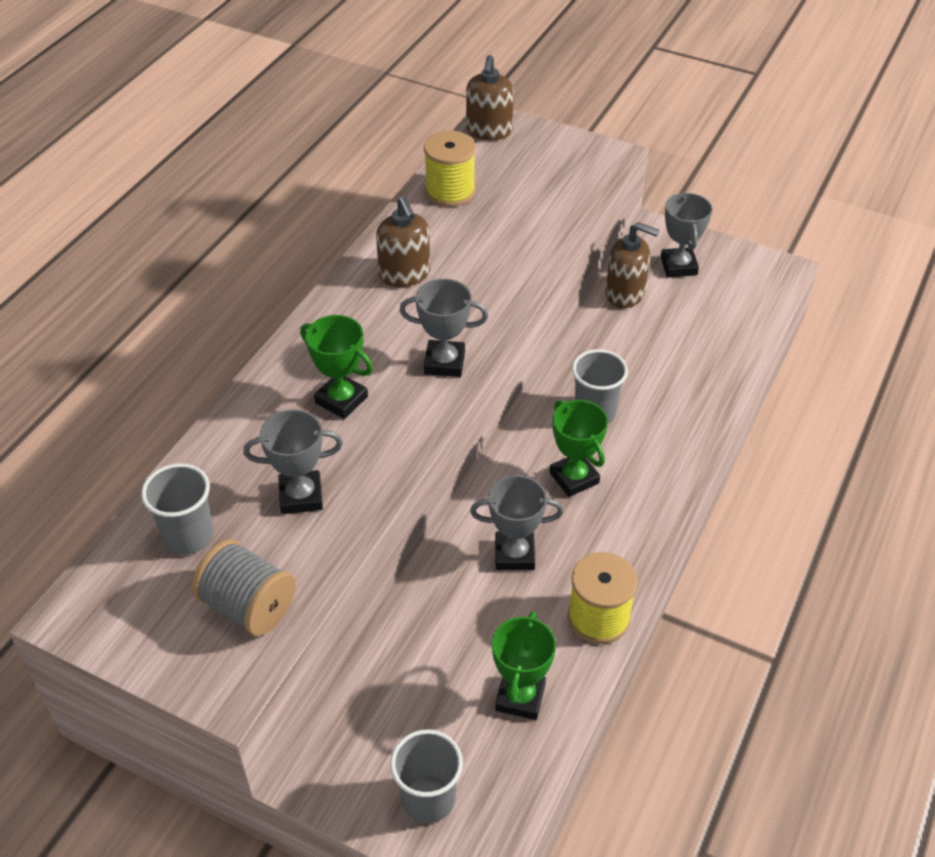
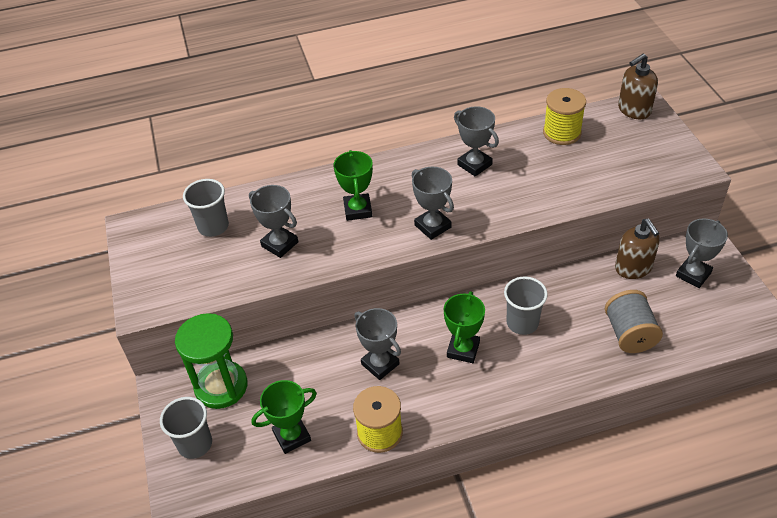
camera: 50 degrees right, 0 degrees up
grey spool [192,539,296,636] -> grey spool moved to [605,290,663,353]
brown soap dispenser [376,197,430,287] -> grey trophy [454,106,499,177]
none -> green hourglass [175,313,248,409]

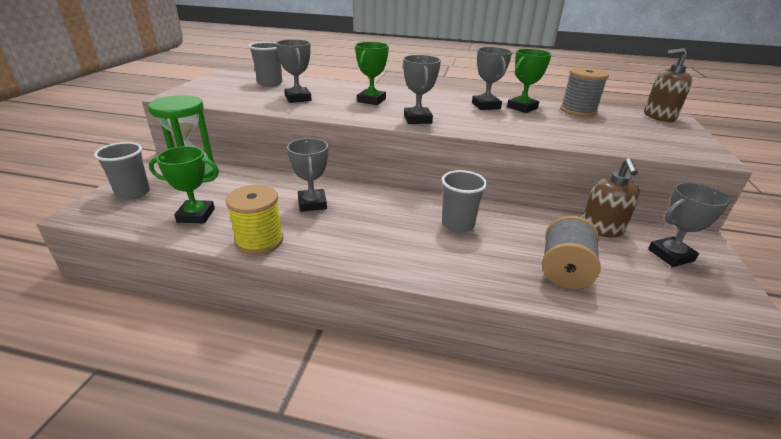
camera: 25 degrees right, 15 degrees down
green trophy [444,292,485,363] -> green trophy moved to [507,49,552,113]
yellow spool [543,88,586,145] -> grey spool [560,67,609,117]

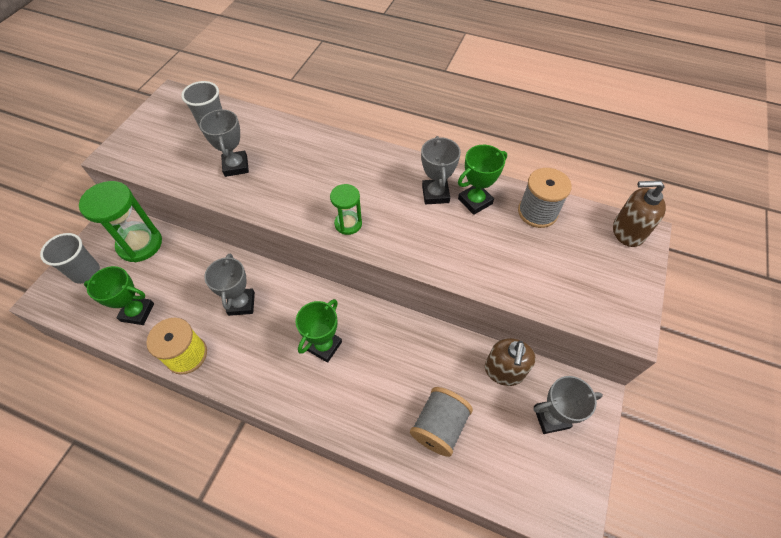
camera: 10 degrees right, 25 degrees up
green trophy [355,42,389,105] -> green trophy moved to [296,299,342,363]
grey trophy [403,55,441,124] -> green hourglass [330,184,362,235]
grey cup [442,170,487,233] -> none

